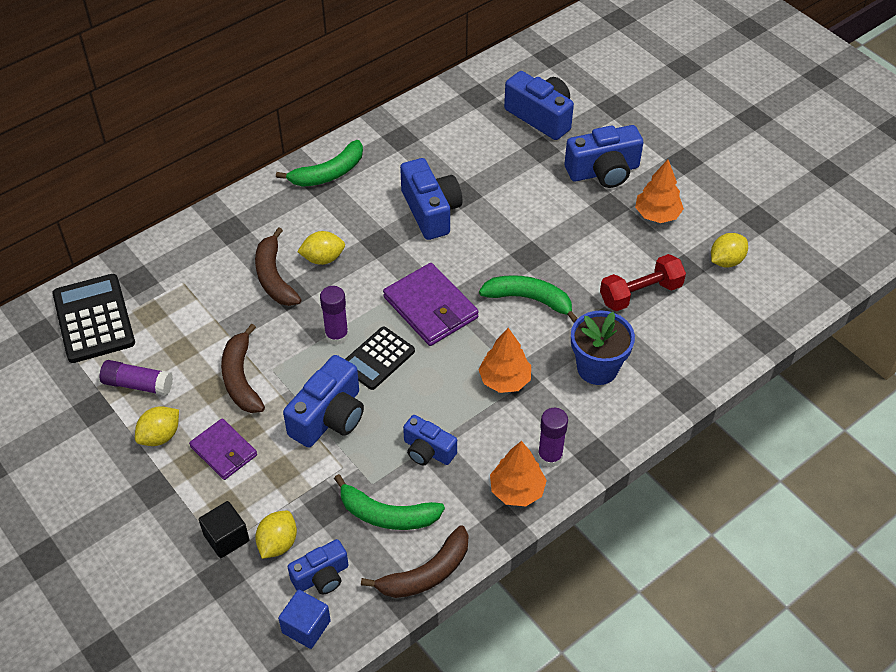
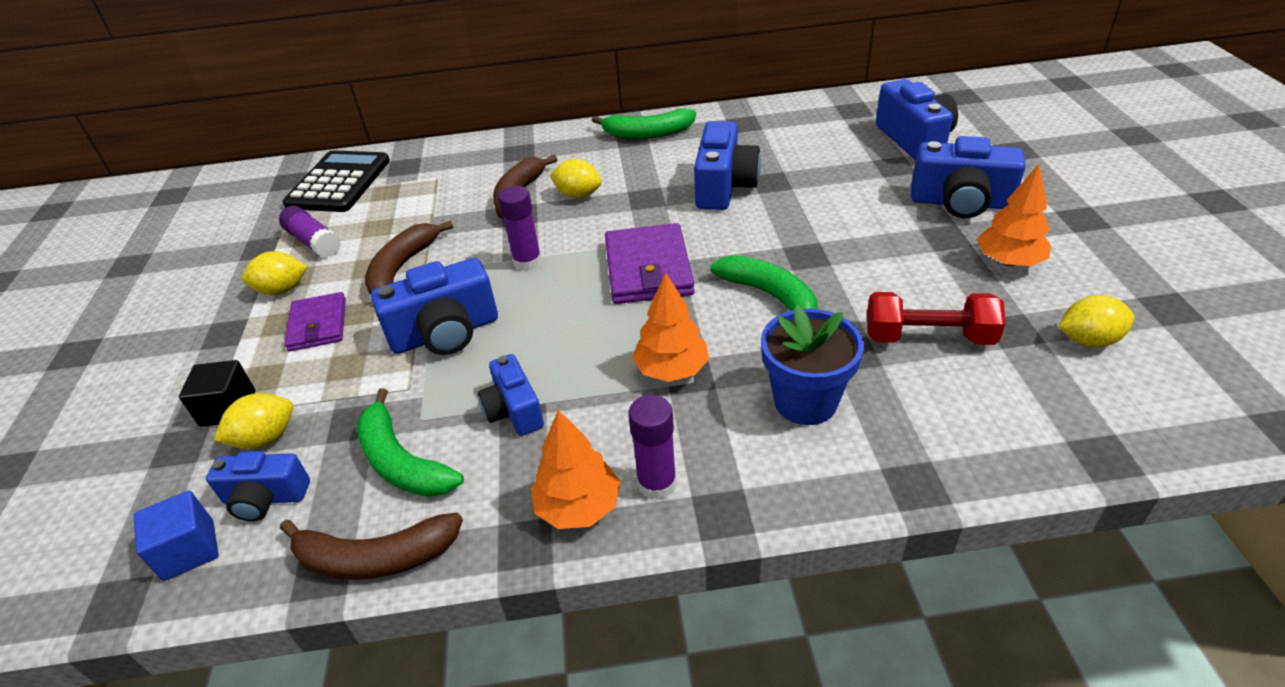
camera: 35 degrees right, 10 degrees down
black calculator [345,327,415,390] -> none

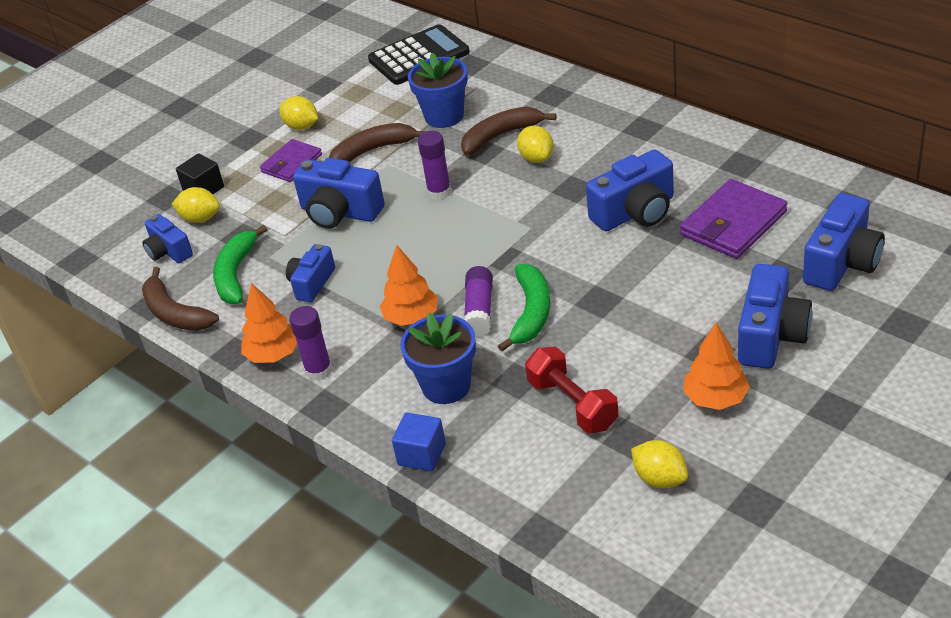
camera: 50 degrees right, 0 degrees up
blue cube [134,491,219,581] -> blue cube moved to [392,412,446,472]
purple glue stick [279,206,341,258] -> purple glue stick moved to [464,266,493,336]
green banana [592,109,696,139] -> none
purple wallet [605,223,695,304] -> purple wallet moved to [680,179,788,259]
blue camera [911,136,1026,218] -> blue camera turned 135 degrees counterclockwise [738,264,812,369]
none -> blue flower pot [408,53,468,128]

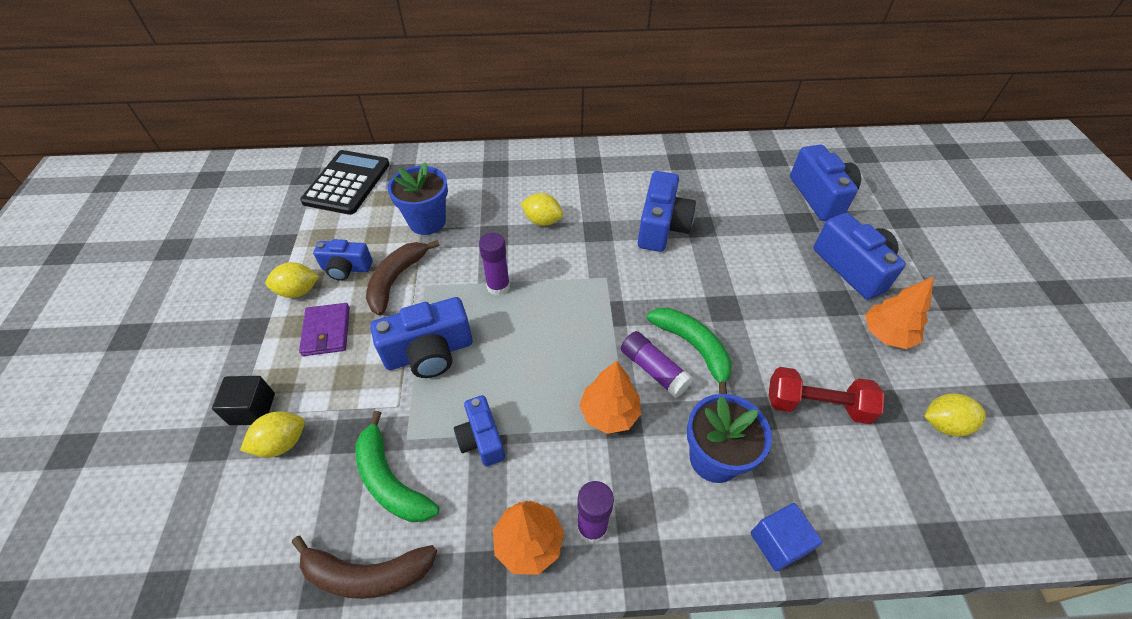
camera: 50 degrees left, 10 degrees up
blue camera [142,214,193,263] -> blue camera moved to [313,239,373,281]
brown banana [461,107,557,155] -> none
purple wallet [680,179,788,259] -> none

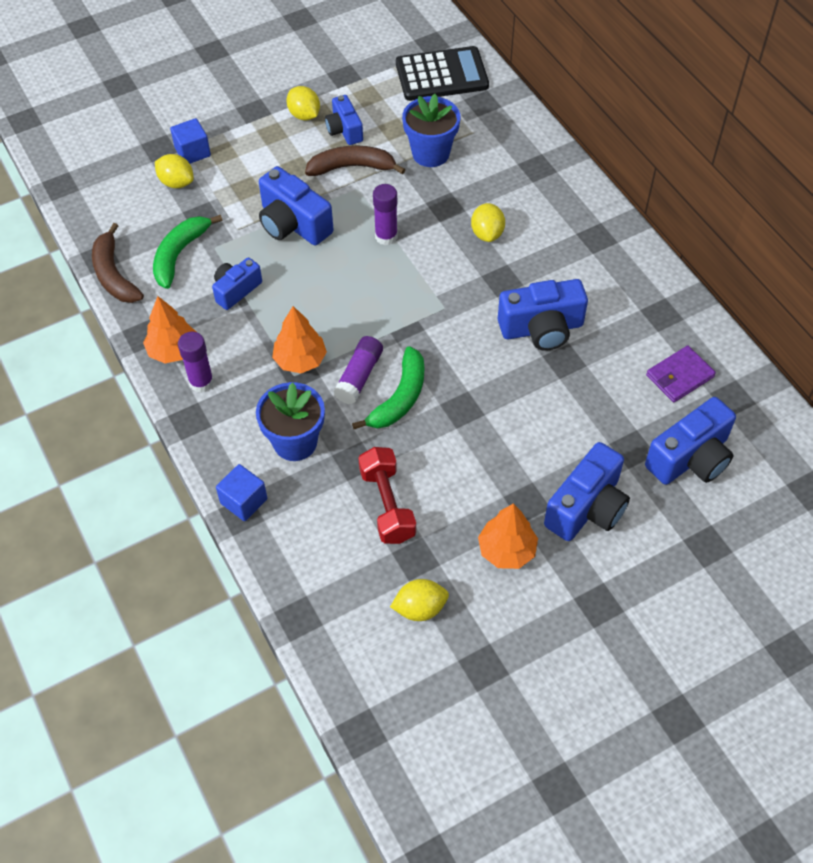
camera: 65 degrees right, 5 degrees up
black cube [212,376,275,426] -> blue cube [170,118,211,164]
purple wallet [299,303,350,356] -> purple wallet moved to [646,345,716,403]
yellow lemon [924,393,986,437] -> yellow lemon turned 75 degrees counterclockwise [390,579,449,621]

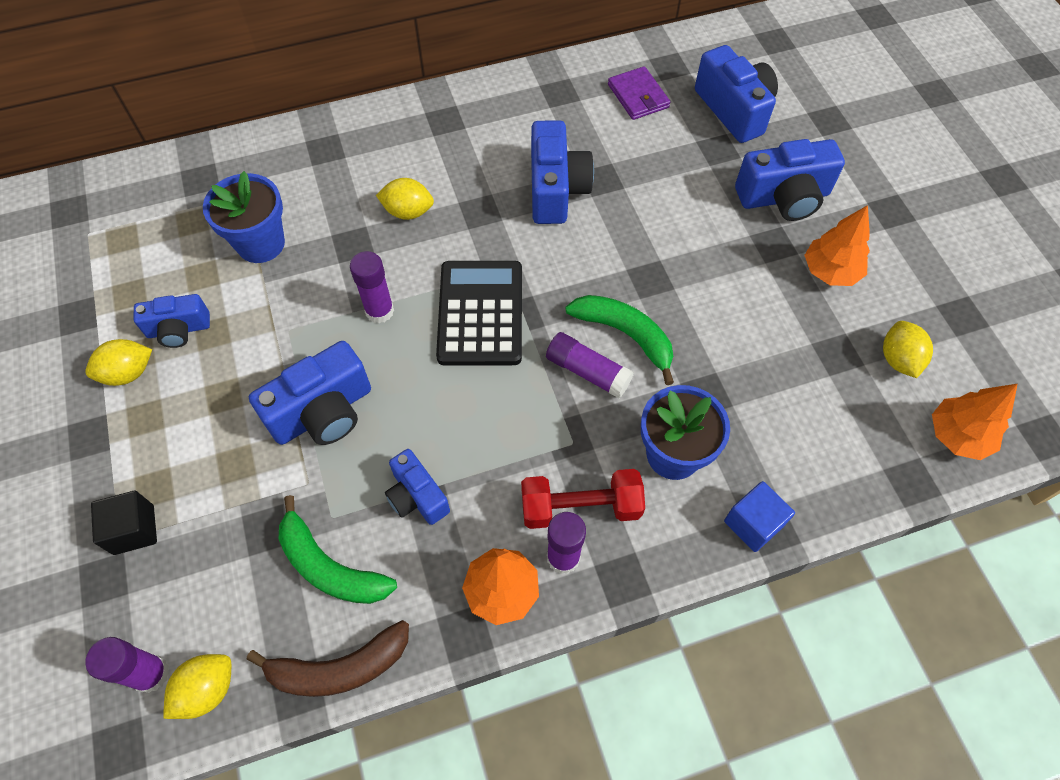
camera: 80 degrees left, 5 degrees up
yellow lemon [155,154,194,188] -> yellow lemon moved to [163,654,231,719]
blue cube [170,118,211,164] -> black cube [91,491,157,555]
orange tree [272,306,327,373] -> orange tree moved to [932,384,1017,460]
brown banana [305,146,405,176] -> none
red dumbbell [358,447,416,544] -> red dumbbell moved to [521,469,645,529]
black calculator [396,46,489,101] -> black calculator moved to [436,261,522,365]
blue camera [544,442,630,541] -> blue camera turned 120 degrees clockwise [735,139,845,221]
none -> purple glue stick [85,637,169,693]

